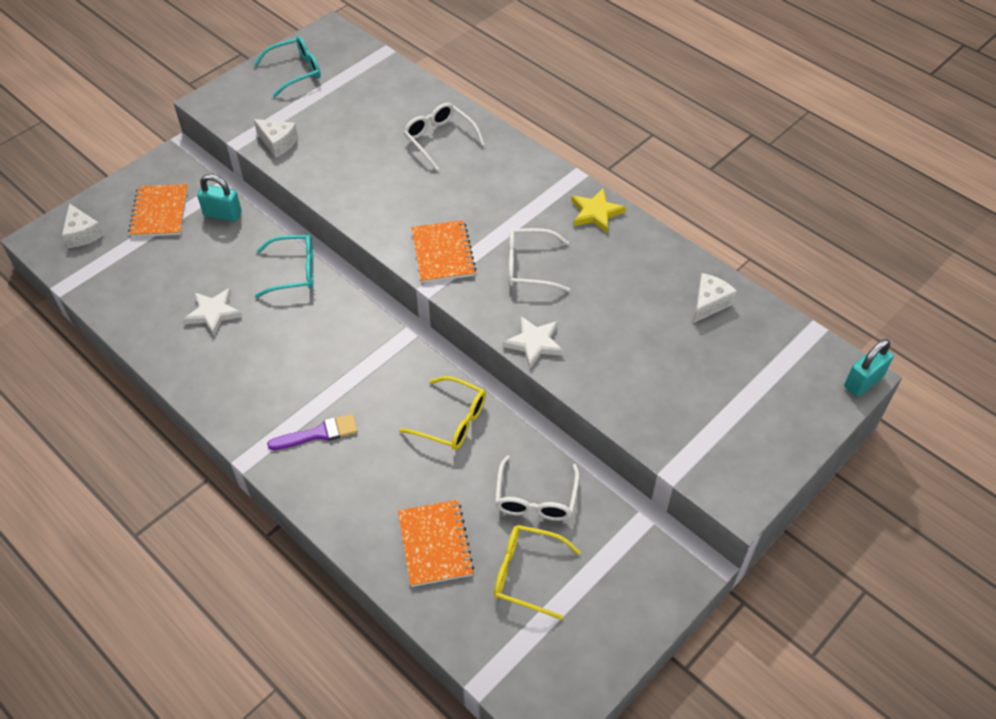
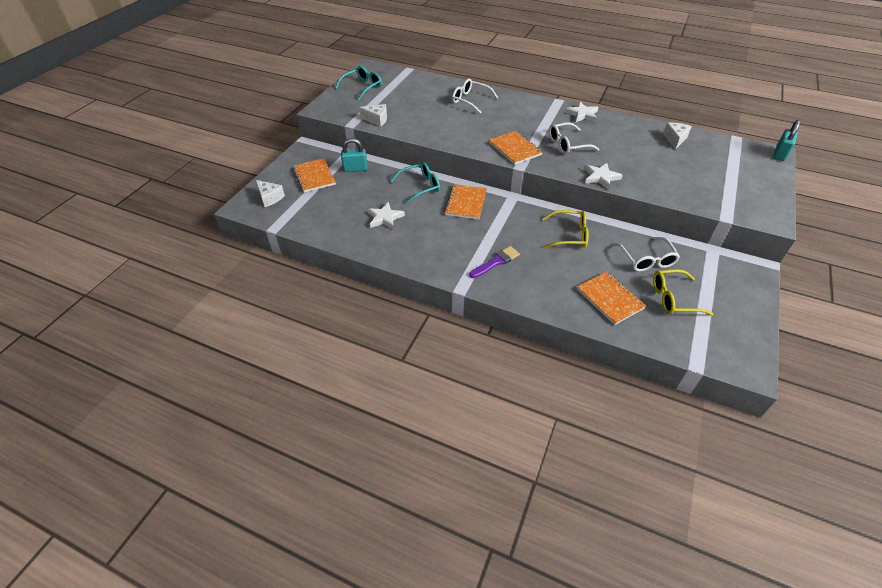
camera: 20 degrees left, 5 degrees down
yellow star [571,188,626,233] -> white star [565,102,598,122]
none -> orange notebook [444,184,487,219]

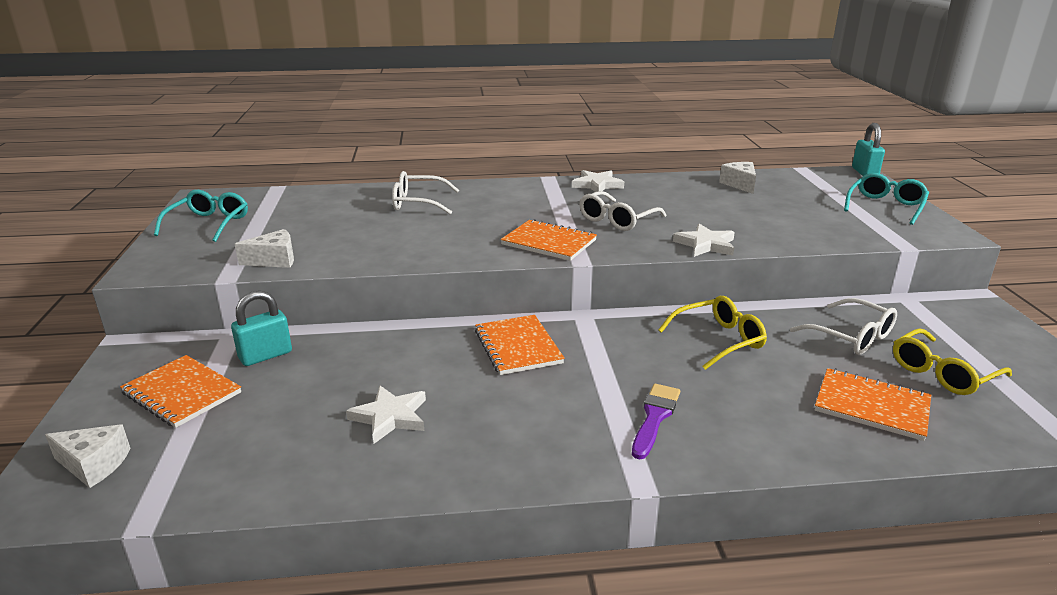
camera: 30 degrees left, 20 degrees down
turquoise glasses [391,162,440,204] -> turquoise glasses moved to [844,173,929,225]

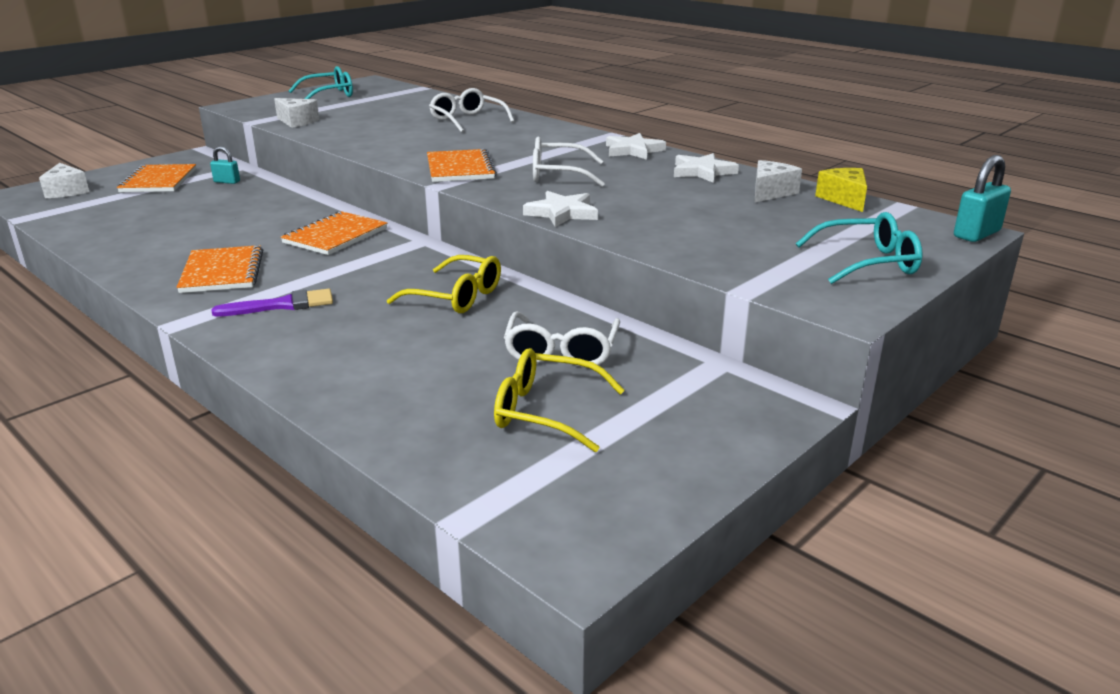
camera: 50 degrees right, 0 degrees up
turquoise padlock [231,291,292,366] -> turquoise padlock [210,146,240,184], size x0.62
white star [346,385,426,444] -> white star moved to [674,153,739,183]
orange notebook [815,368,931,441] -> orange notebook moved to [177,245,263,293]
none -> yellow cheese [815,168,867,212]

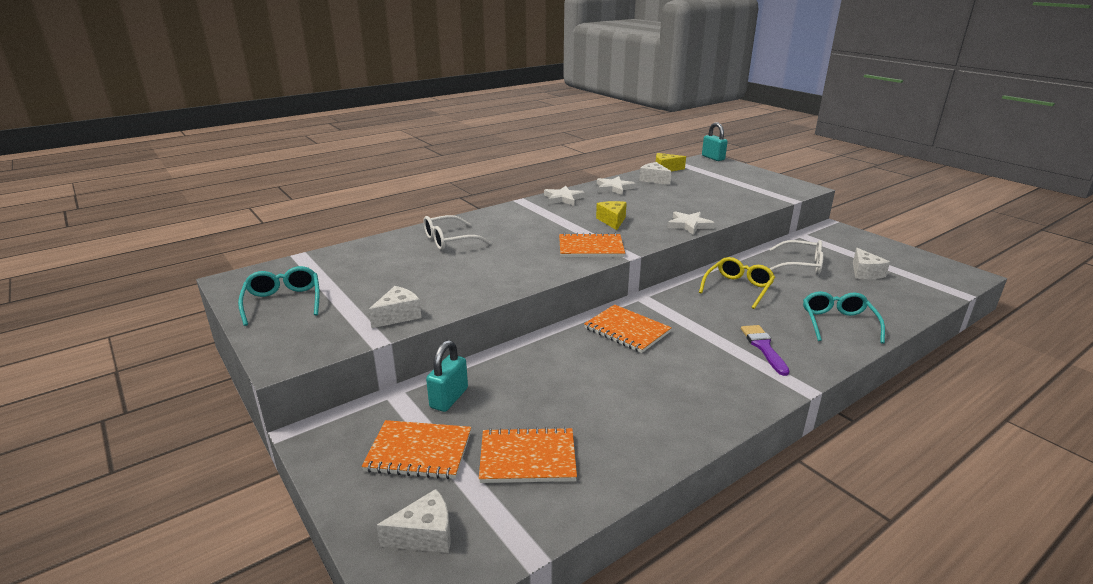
camera: 80 degrees left, 0 degrees up
orange notebook [177,245,263,293] -> orange notebook moved to [479,427,577,483]
turquoise padlock [210,146,240,184] -> turquoise padlock [426,340,468,412], size x1.61
yellow glasses [494,348,625,452] -> white cheese [853,248,890,279]
white glasses [533,137,605,186] -> yellow cheese [596,201,627,230]
turquoise glasses [796,212,923,284] -> turquoise glasses moved to [803,291,885,344]

